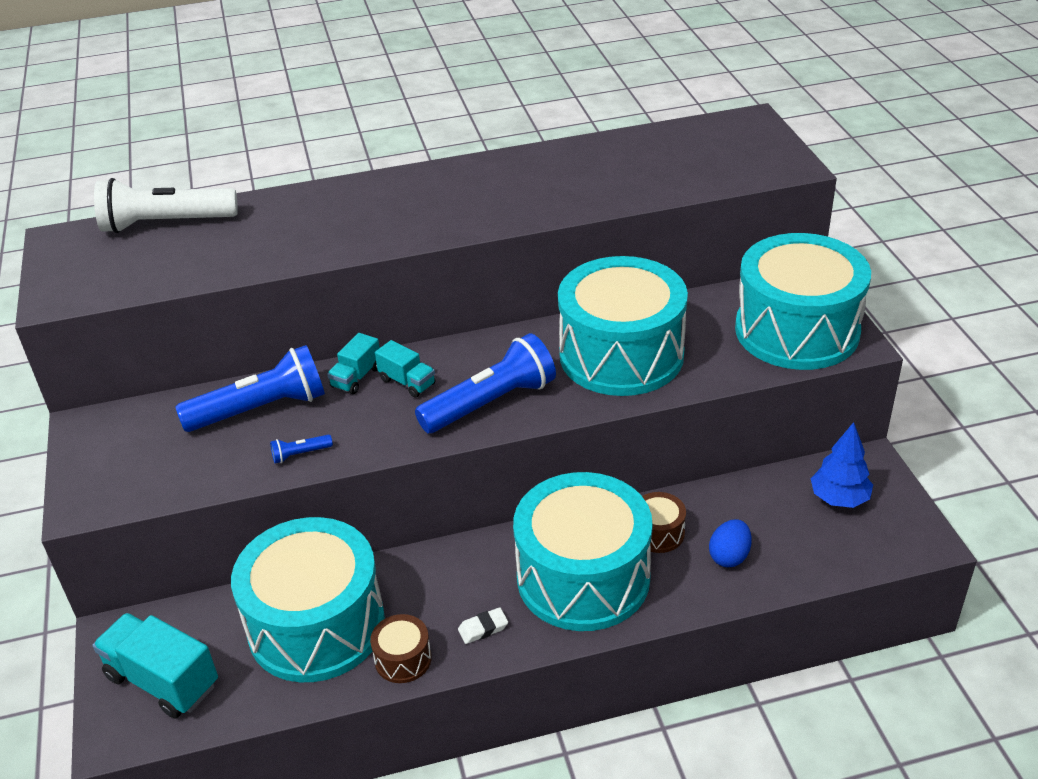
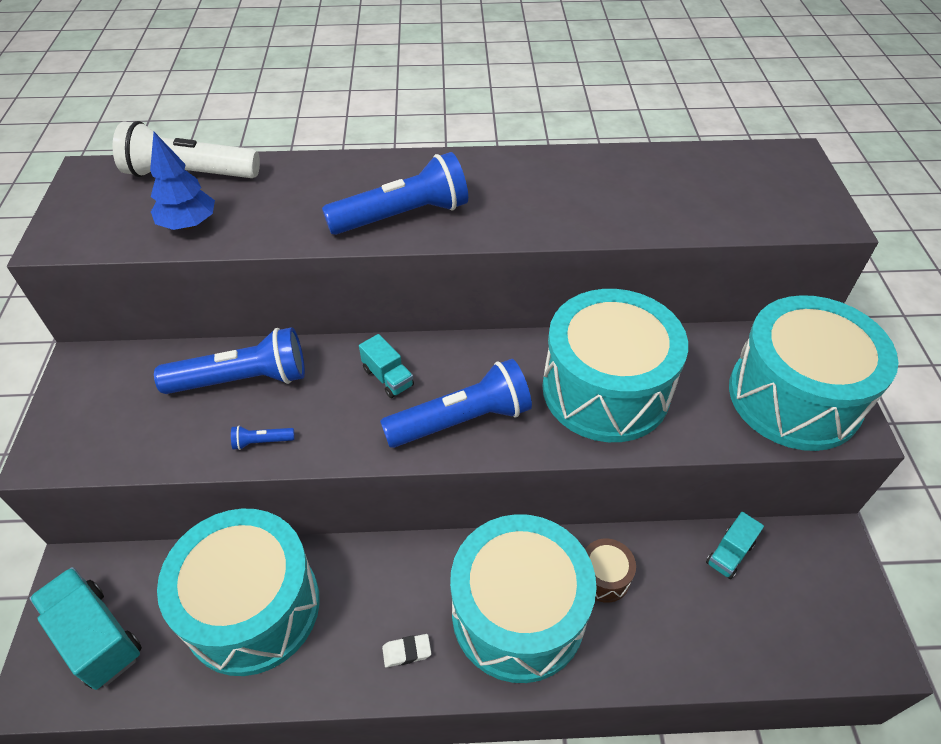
camera: 10 degrees right, 10 degrees up
turquoise truck [327,333,380,394] -> turquoise truck moved to [706,512,764,579]
brown drum [370,614,432,683] -> none
blue egg [709,519,752,567] -> none
blue tree [811,422,873,508] -> blue tree moved to [150,132,215,230]
none -> blue flashlight [322,152,468,235]

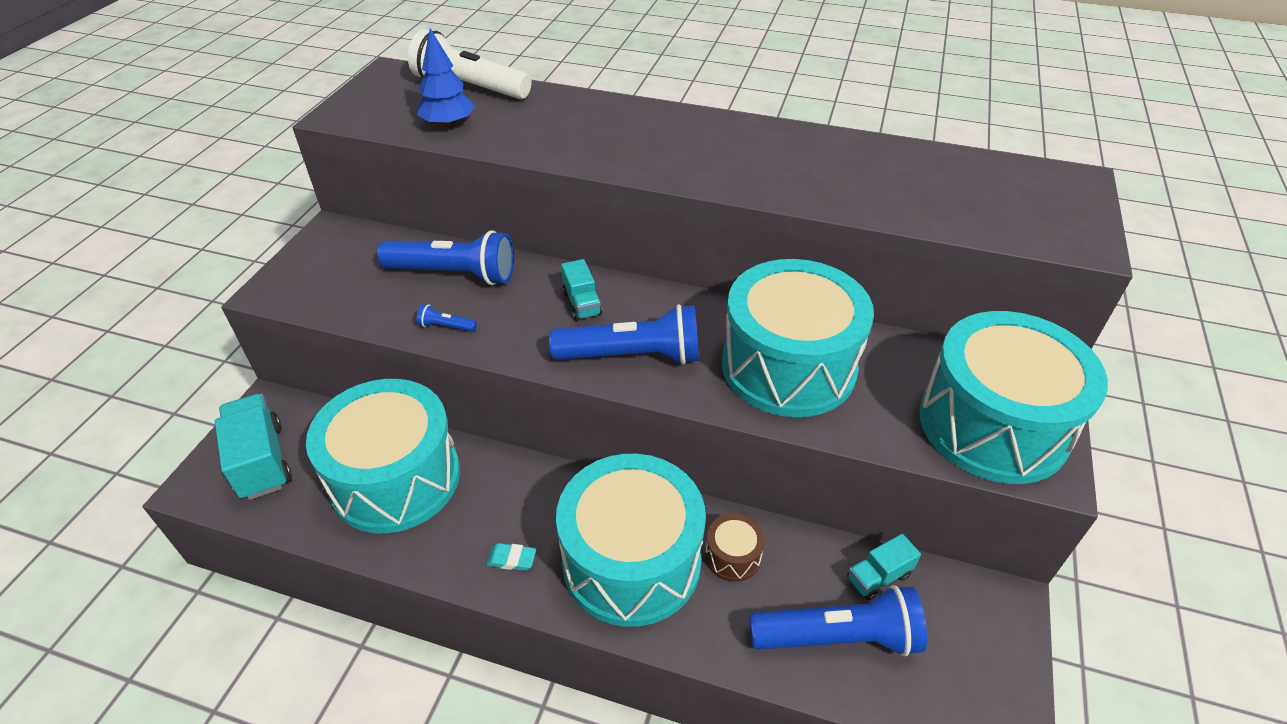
camera: 20 degrees right, 5 degrees down
blue flashlight [322,152,468,235] -> blue flashlight moved to [749,585,927,657]
white eraser [382,634,431,667] -> turquoise eraser [486,543,536,571]

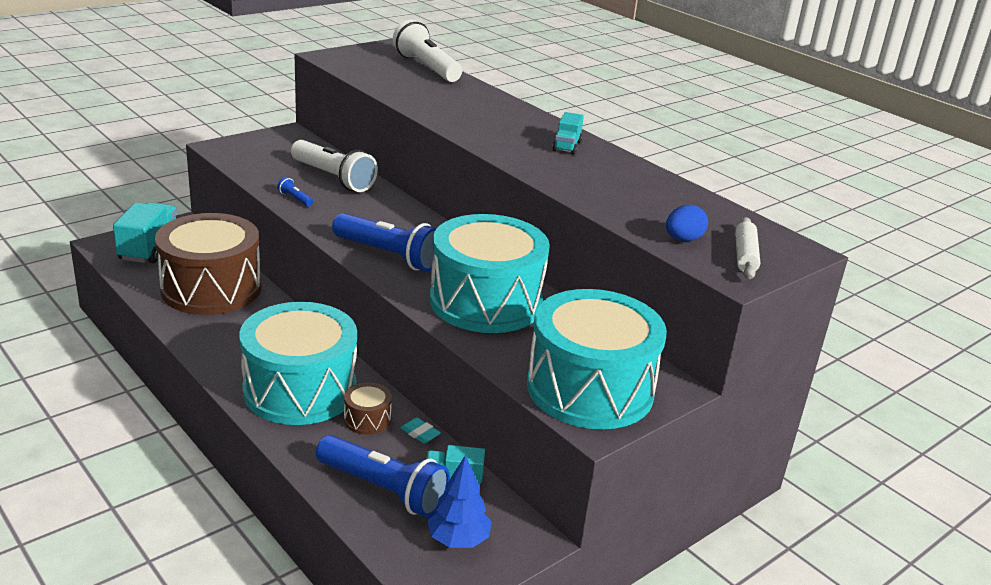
camera: 30 degrees right, 15 degrees down
turquoise drum [306,379,460,533] -> brown drum [155,213,261,315]
blue flashlight [377,230,514,285] -> white flashlight [291,140,378,192]
blue tree [417,28,475,128] -> blue tree moved to [427,455,491,548]
turquoise eraser [486,543,536,571] -> turquoise eraser moved to [400,417,441,444]
turquoise truck [561,259,602,321] -> turquoise truck moved to [552,112,584,154]
none -> blue egg [666,205,708,241]
none -> white rolling pin [735,217,760,279]

